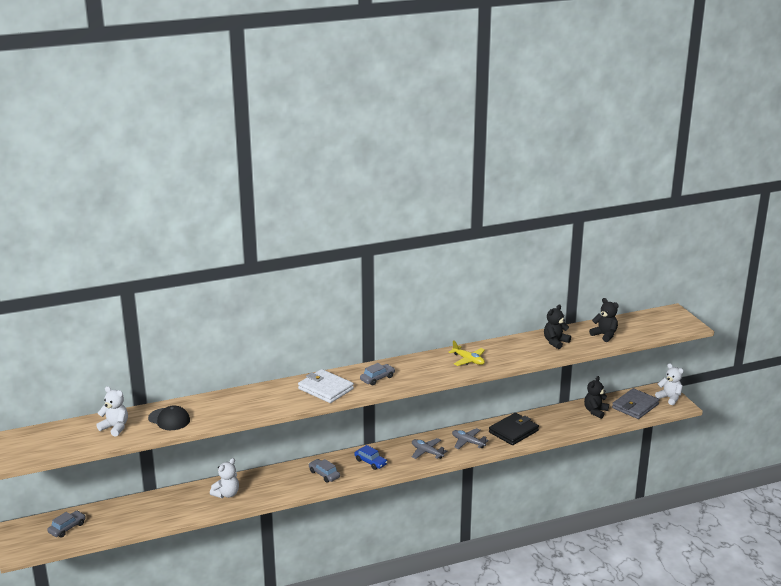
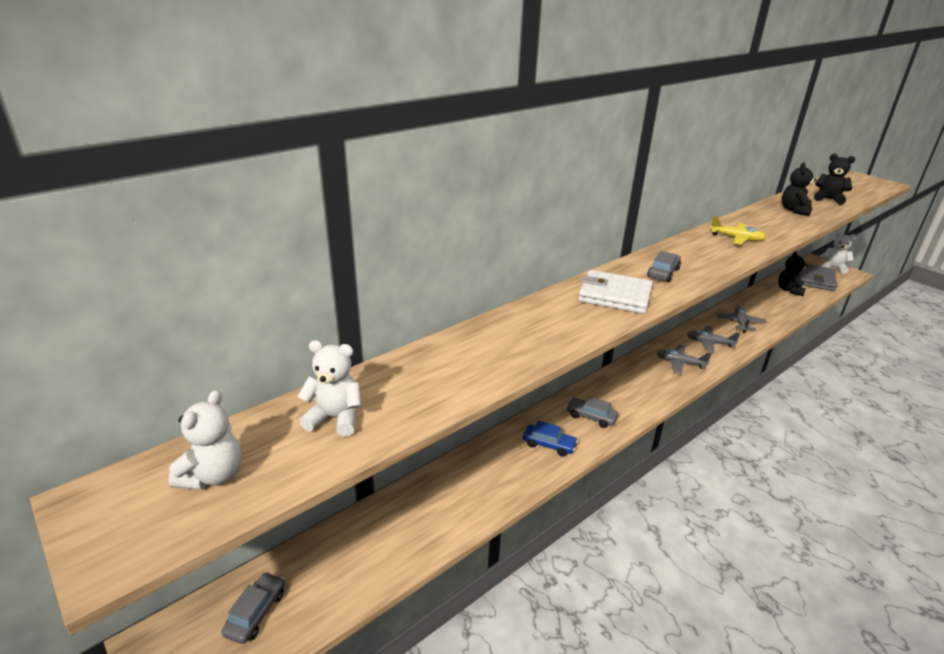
camera: 20 degrees left, 5 degrees up
black cap [148,405,190,430] -> none
white teddy bear [210,458,239,498] -> white teddy bear moved to [168,390,242,490]
blue car [354,445,388,470] -> blue car moved to [523,421,578,457]
black wallet [489,413,539,445] -> grey plane [717,306,767,333]

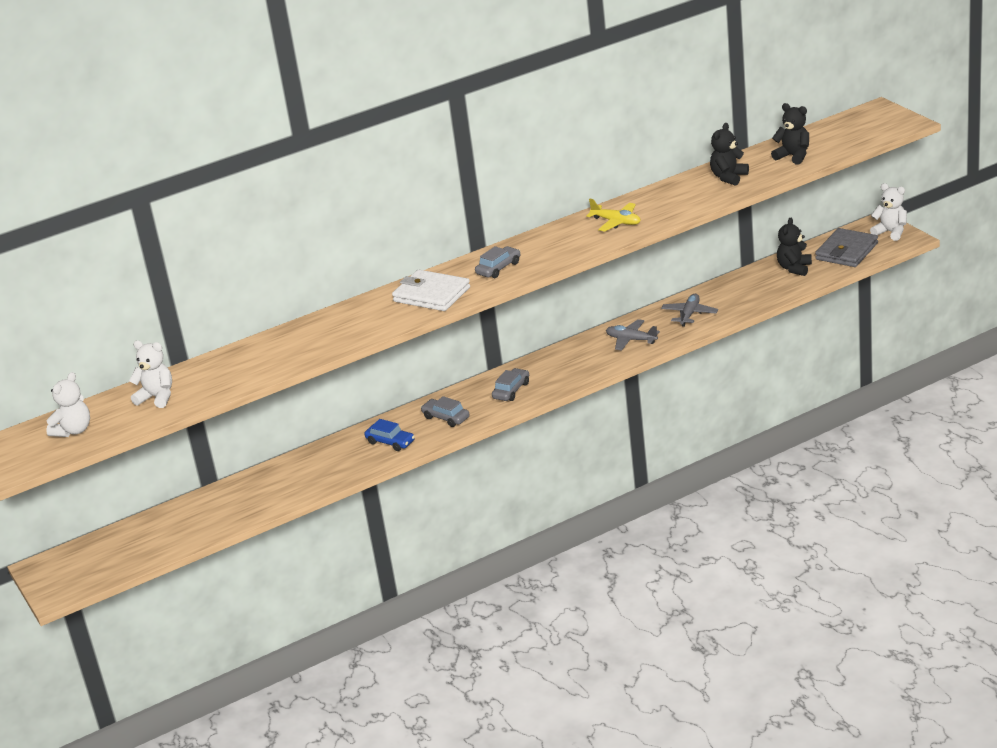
camera: 15 degrees right, 0 degrees up
grey car [222,572,285,644] -> grey car moved to [492,368,529,401]
grey plane [657,344,711,374] -> none

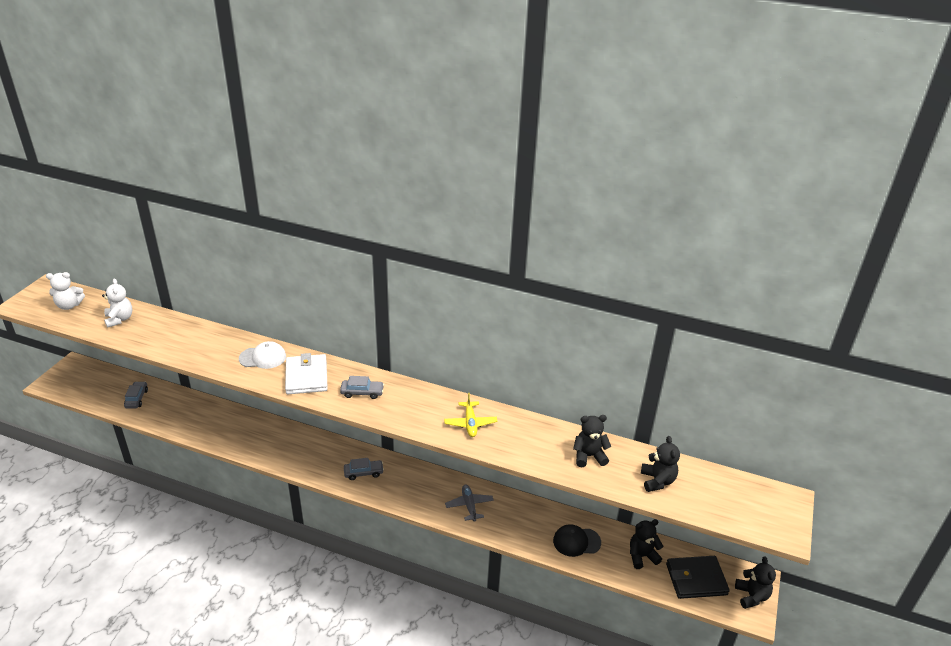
camera: 45 degrees right, 5 degrees up
blue car [364,419,415,451] -> none
grey car [421,396,470,427] -> grey car moved to [124,381,148,409]
grey plane [661,294,718,327] -> none
grey wallet [815,228,878,267] -> black wallet [666,556,730,599]
white teddy bear [870,183,907,241] -> black teddy bear [735,557,776,609]
none -> white cap [239,341,286,369]
none -> black cap [553,524,601,557]

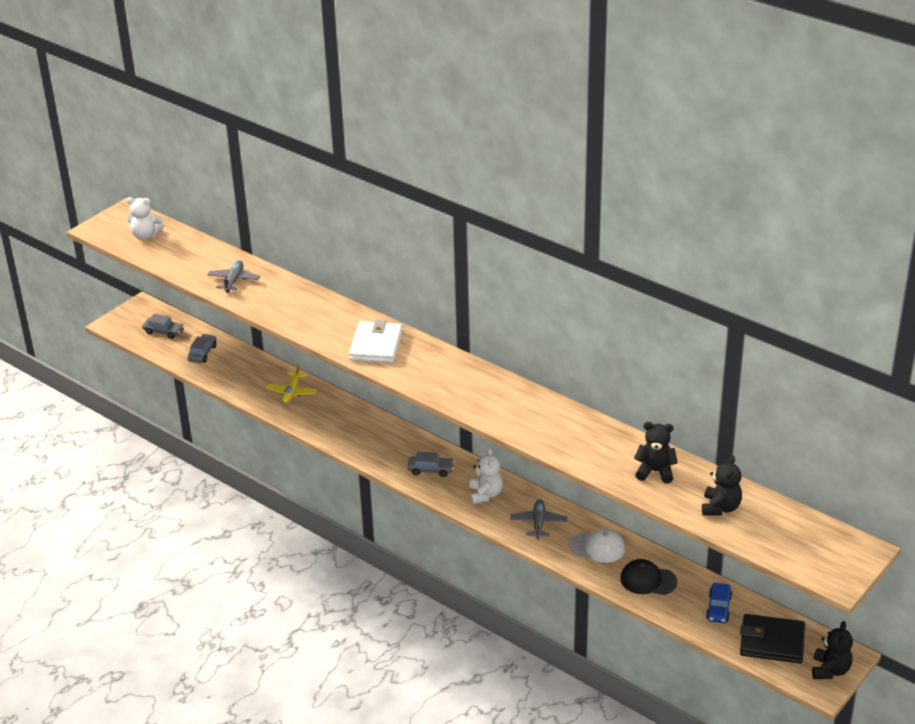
camera: 20 degrees right, 0 degrees up
white teddy bear [102,279,132,328] -> white teddy bear moved to [469,448,503,504]
white cap [239,341,286,369] -> white cap moved to [570,529,625,563]
grey car [340,376,384,399] -> grey car moved to [142,314,184,339]
yellow plane [444,393,497,437] -> yellow plane moved to [266,363,317,403]
black teddy bear [630,519,663,569] -> blue car [706,583,732,623]
none -> grey plane [207,260,260,293]

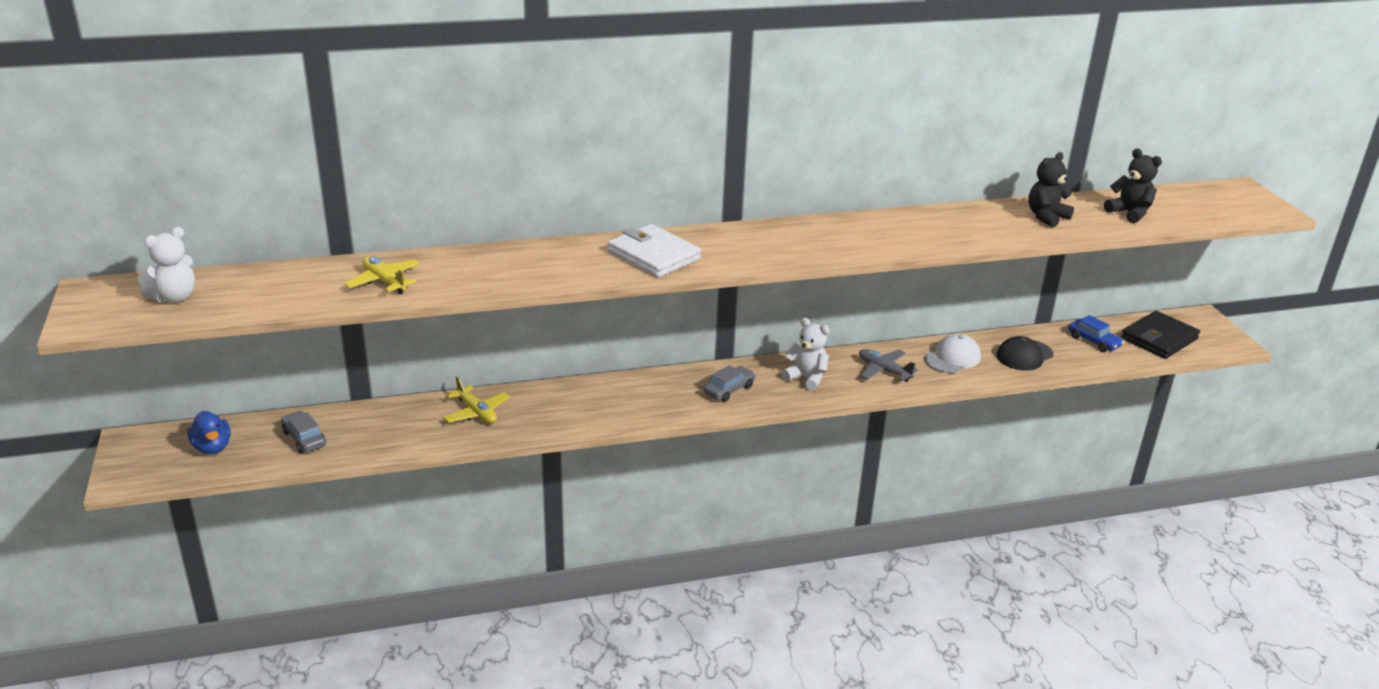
camera: 55 degrees left, 5 degrees down
grey car [142,314,184,339] -> blue duck [187,411,231,454]
grey plane [207,260,260,293] -> yellow plane [345,256,420,294]
black teddy bear [812,621,853,679] -> none

